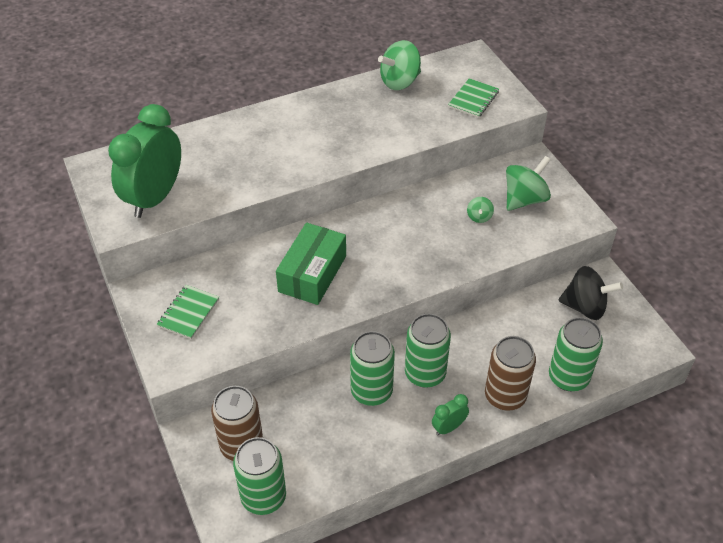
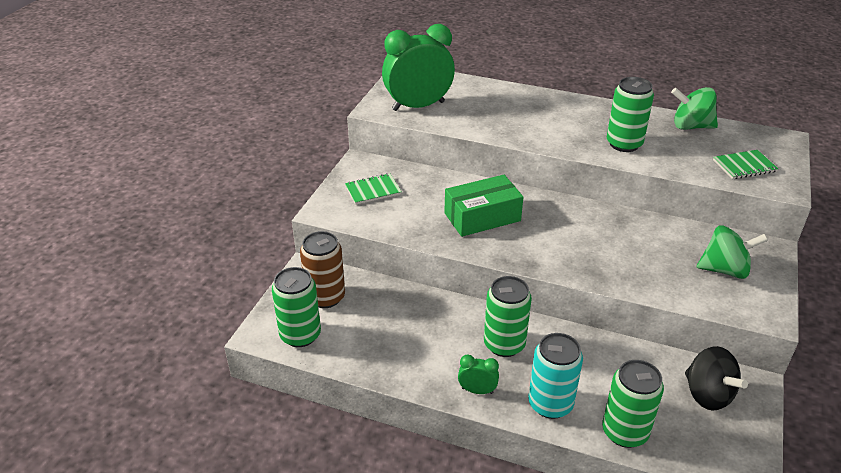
camera: 45 degrees right, 10 degrees down
green can [350,331,395,406] -> green can moved to [607,77,654,152]
green spinning top [467,197,494,223] -> none
brown can [485,336,536,411] -> turquoise can [528,333,583,419]

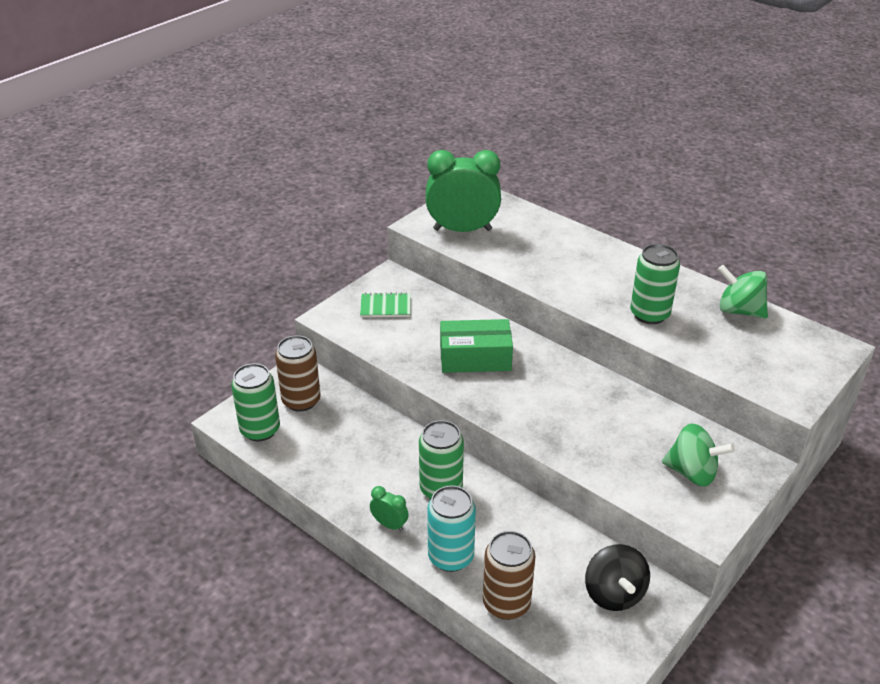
camera: 20 degrees right, 0 degrees up
green can [602,360,664,448] -> brown can [483,531,535,620]
green notebook [713,150,778,179] -> none

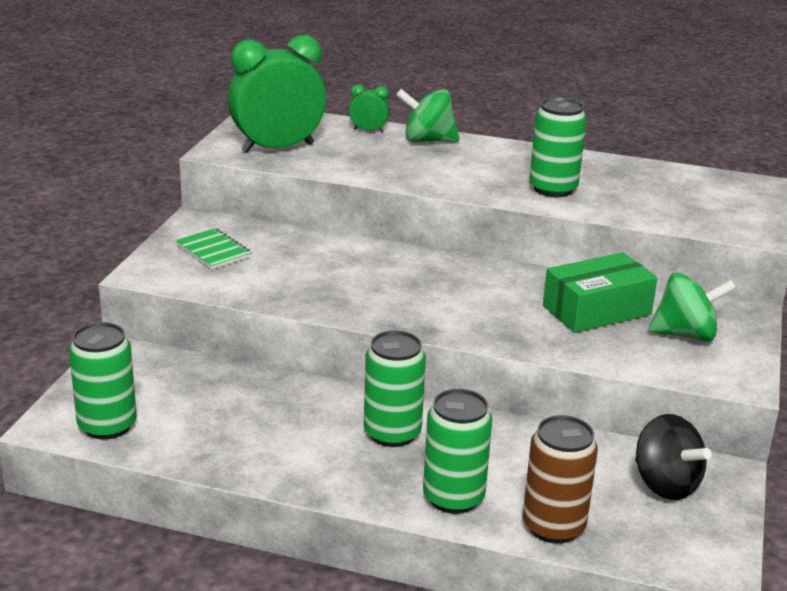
camera: 25 degrees left, 10 degrees down
brown can [275,335,321,412] -> none
green notebook [360,292,411,317] -> green notebook turned 75 degrees clockwise [175,228,252,269]
green clock [370,486,409,531] -> green clock moved to [349,84,390,132]
turquoise can [427,485,476,572] -> green can [423,389,492,514]
green box [440,319,513,373] -> green box moved to [543,252,657,333]
green spinning top [718,265,768,319] -> green spinning top moved to [396,89,460,142]

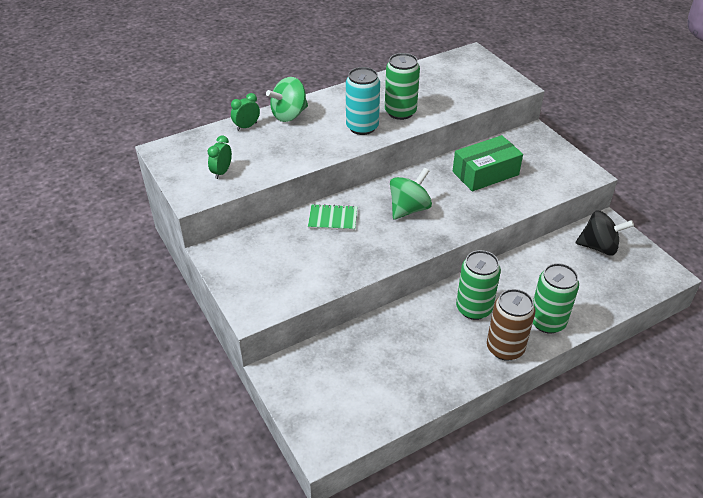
camera: 45 degrees left, 15 degrees up
green can [69,322,137,440] -> none
green notebook [175,228,252,269] -> green notebook moved to [308,204,357,231]
green clock [228,35,326,153] -> green clock [208,136,232,179], size x0.44
brown can [523,415,598,544] -> brown can moved to [487,289,535,361]
green box [543,252,657,333] -> green box turned 45 degrees clockwise [453,135,523,191]
green spinning top [648,273,736,342] -> green spinning top moved to [390,167,432,220]
none -> turquoise can [346,67,380,135]

